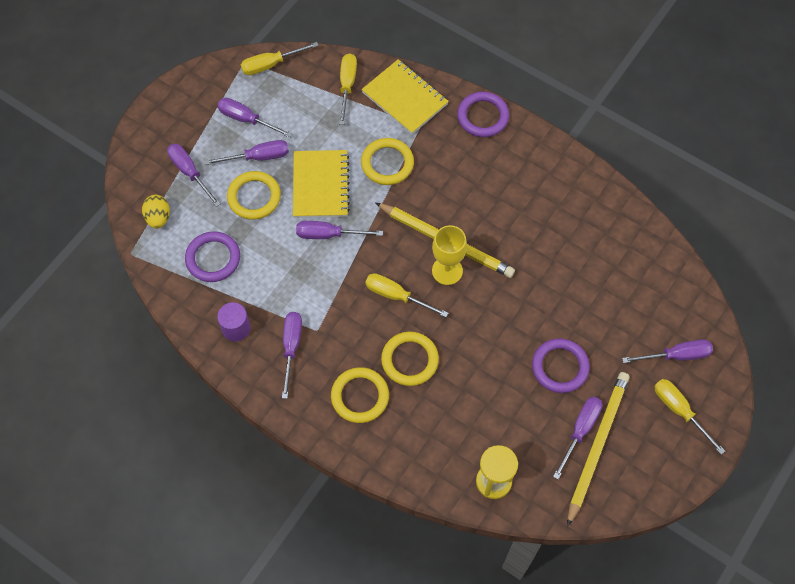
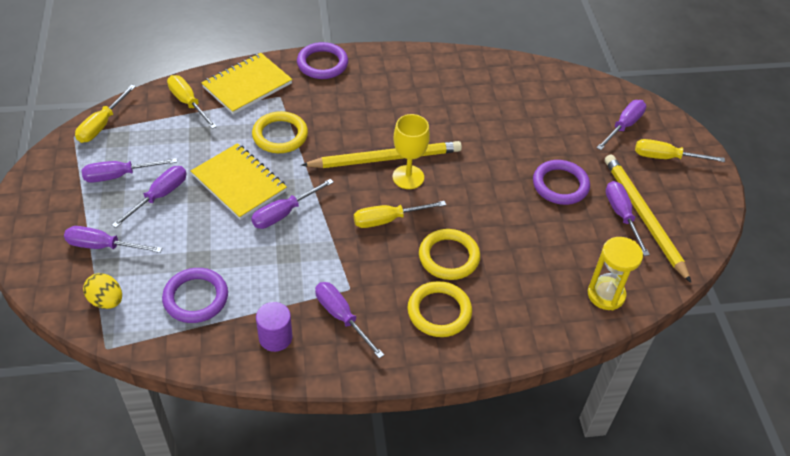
camera: 45 degrees left, 15 degrees down
yellow ring [227,171,281,220] -> none
yellow notebook [362,59,449,134] -> yellow notebook turned 45 degrees counterclockwise [201,53,292,114]

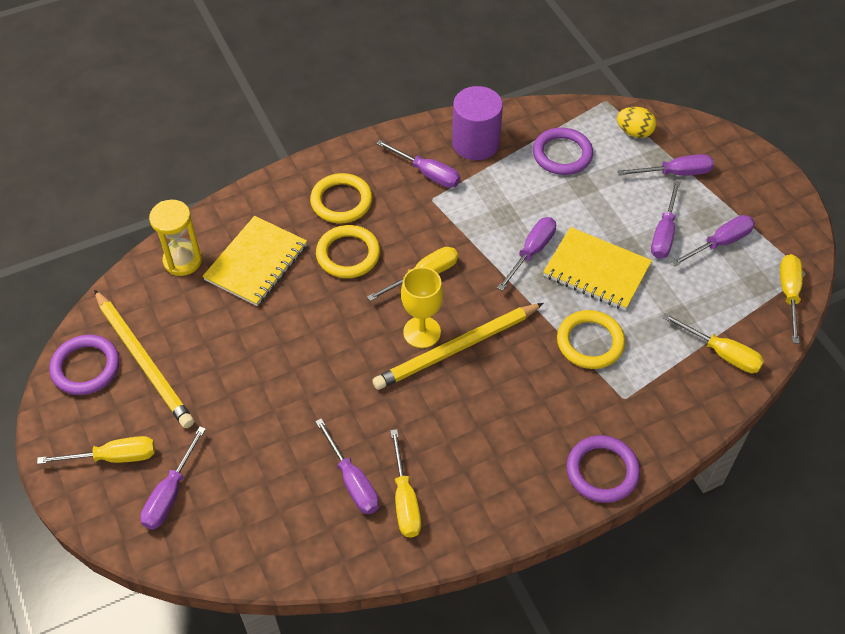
camera: 165 degrees right, 5 degrees up
yellow notebook [201,53,292,114] -> yellow notebook moved to [202,216,307,306]
purple cylinder [256,302,293,352] -> purple cylinder [452,86,503,160], size x1.58
purple ring [533,160,590,205] -> purple ring moved to [49,335,119,395]
purple screwdriver [606,181,650,256] -> purple screwdriver moved to [315,418,379,514]
none -> yellow screwdriver [390,429,421,538]

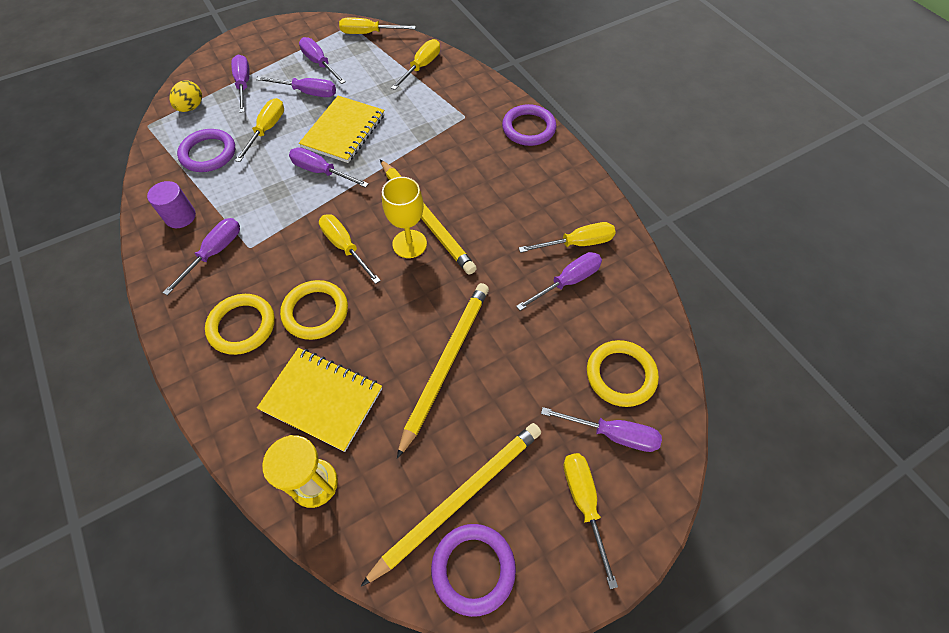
camera: 95 degrees left, 5 degrees up
purple cylinder [452,86,503,160] -> purple cylinder [147,181,196,228], size x0.63
yellow ring [557,310,625,369] -> yellow ring moved to [587,340,659,407]
none -> yellow screwdriver [235,98,284,162]
none -> yellow pencil [397,283,489,459]

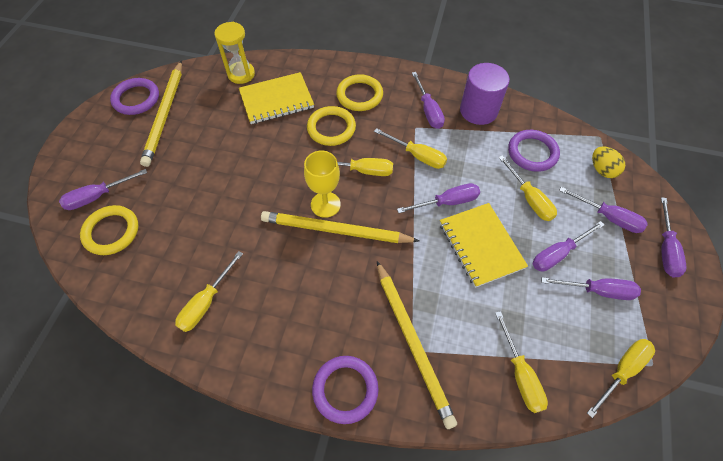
camera: 135 degrees right, 0 degrees up
purple cylinder [147,181,196,228] -> purple cylinder [460,63,510,125], size x1.58
yellow pencil [397,283,489,459] -> yellow pencil moved to [377,261,457,429]
purple screwdriver [516,252,602,311] -> purple screwdriver moved to [661,197,687,277]
yellow screwdriver [563,453,618,589] -> yellow screwdriver moved to [374,128,447,169]

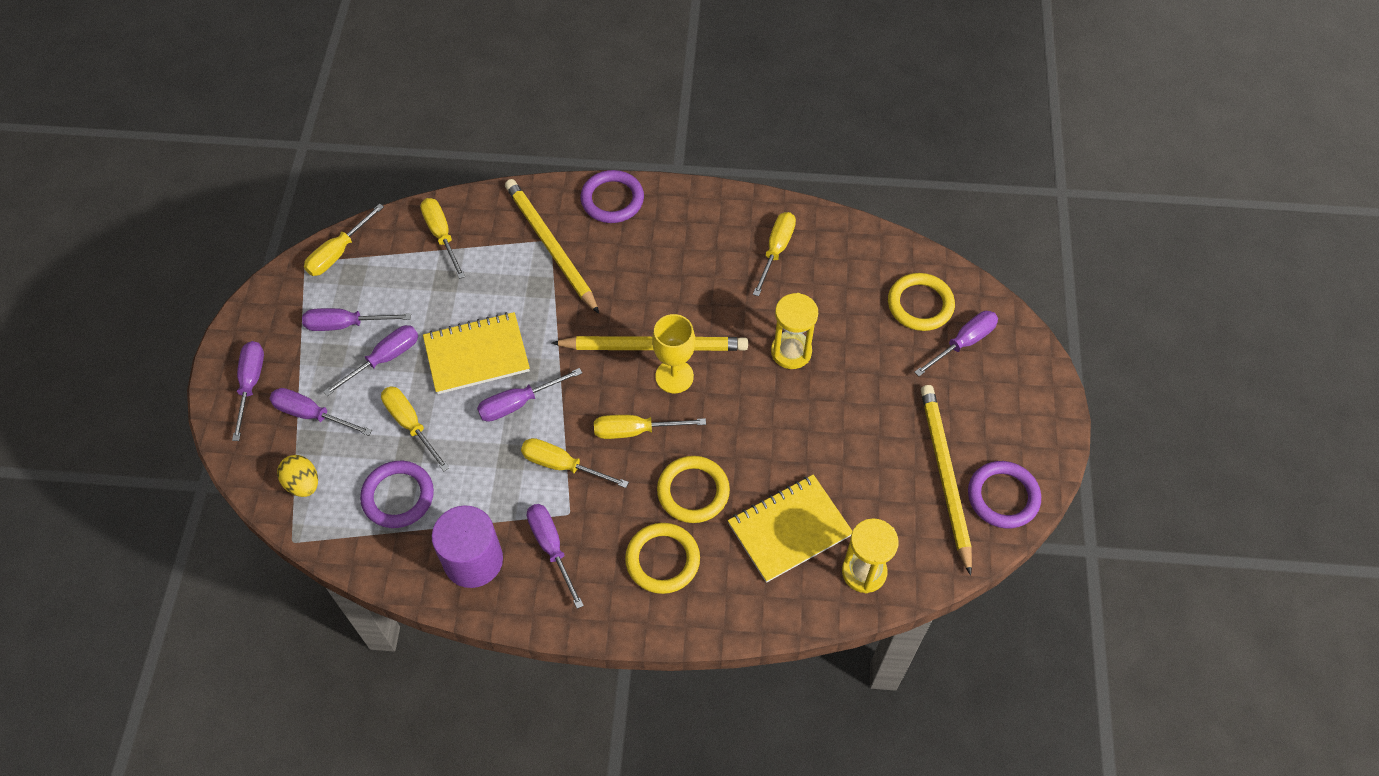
camera: 170 degrees right, 0 degrees up
yellow notebook [440,203,528,288] -> yellow notebook turned 75 degrees counterclockwise [423,312,530,394]
none -> yellow hourglass [771,293,818,369]

